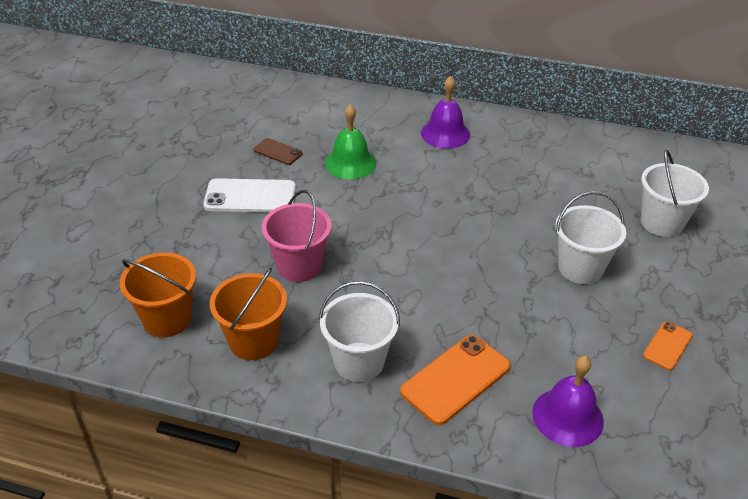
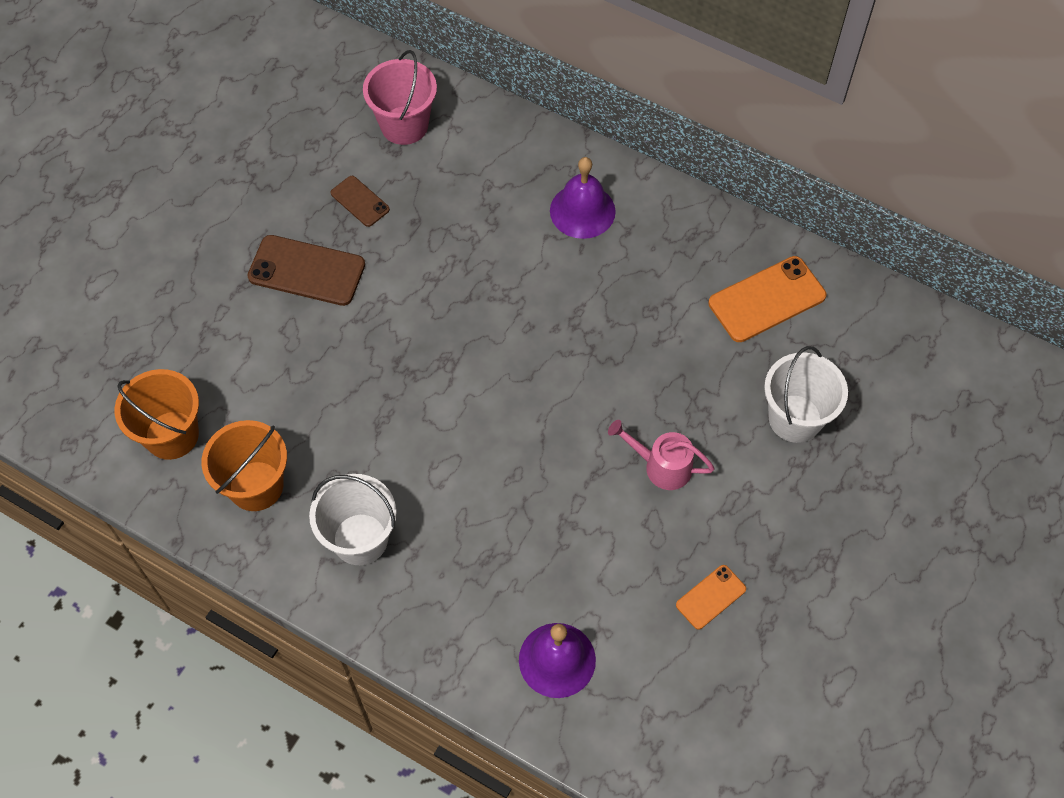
camera: 15 degrees right, 20 degrees up
white phone [203,178,296,212] -> brown phone [247,235,365,306]
pink bucket [261,190,332,282] -> pink bucket moved to [363,50,437,145]
green bell [325,104,377,179] -> none
orange phone [400,335,511,425] -> orange phone moved to [708,256,826,342]
white bucket [555,191,626,284] -> pink watering can [608,420,715,490]

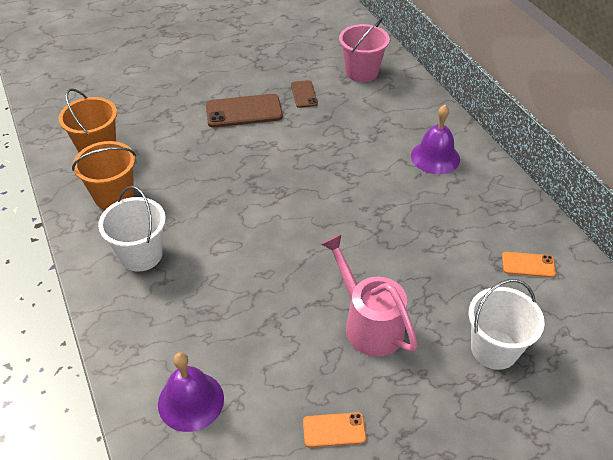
camera: 35 degrees right, 15 degrees down
brown phone [247,235,365,306] -> brown phone turned 60 degrees counterclockwise [206,94,283,127]
pink watering can [608,420,715,490] -> pink watering can [321,234,418,357], size x1.52
orange phone [708,256,826,342] -> orange phone [502,252,556,278], size x0.56

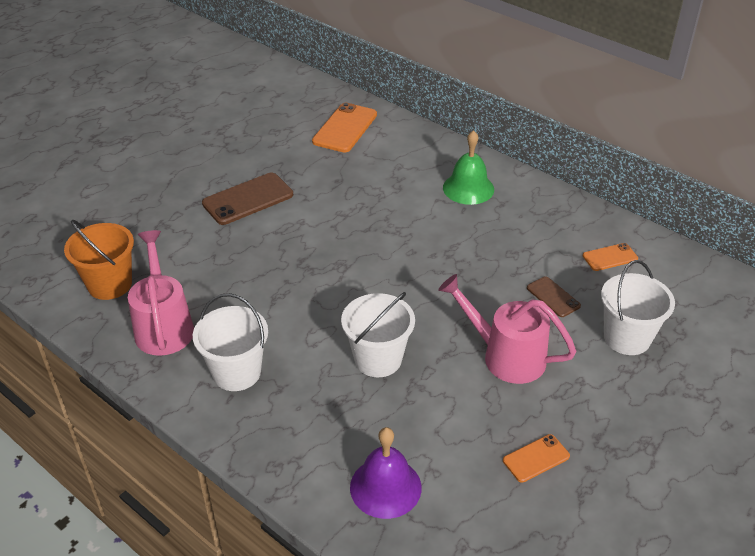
camera: 25 degrees left, 5 degrees down
orange bucket [72,141,136,210] -> pink watering can [128,230,194,356]
brown phone [291,80,318,108] -> brown phone moved to [527,276,581,317]
pink bucket [339,17,390,82] -> orange phone [312,103,377,153]
purple bell [411,105,460,174] -> green bell [443,130,494,205]
none -> white bucket [341,292,415,377]

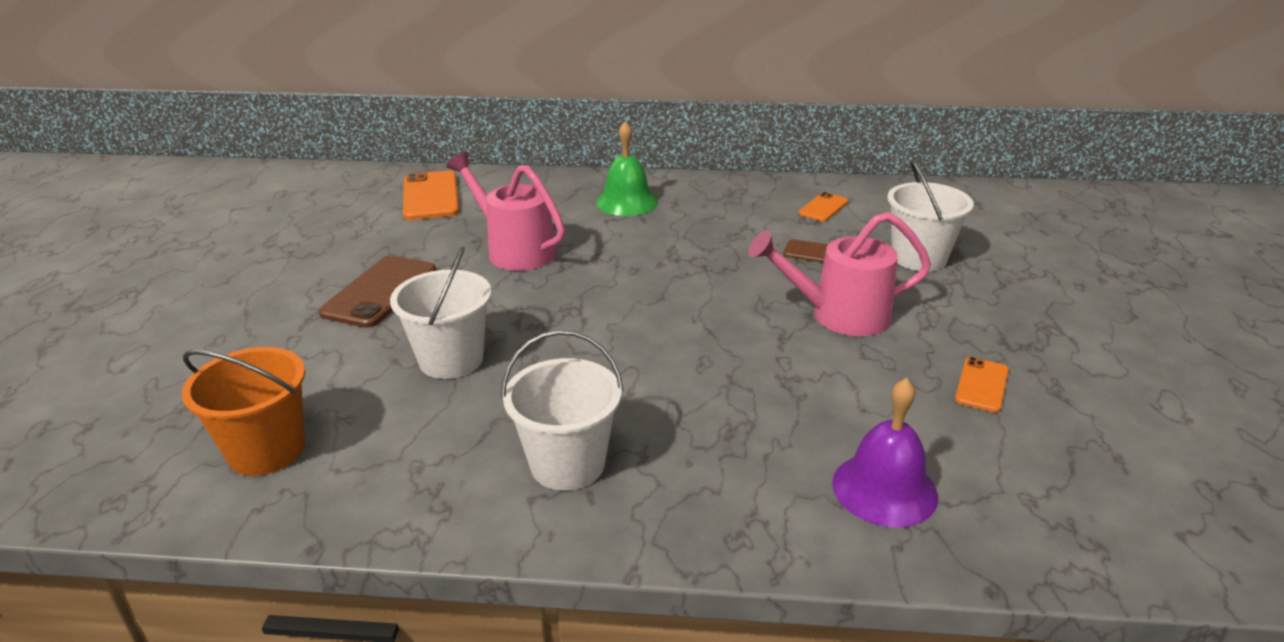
camera: 35 degrees left, 10 degrees down
pink watering can [128,230,194,356] -> pink watering can moved to [446,152,565,271]
white bucket [341,292,415,377] -> white bucket moved to [390,247,492,379]

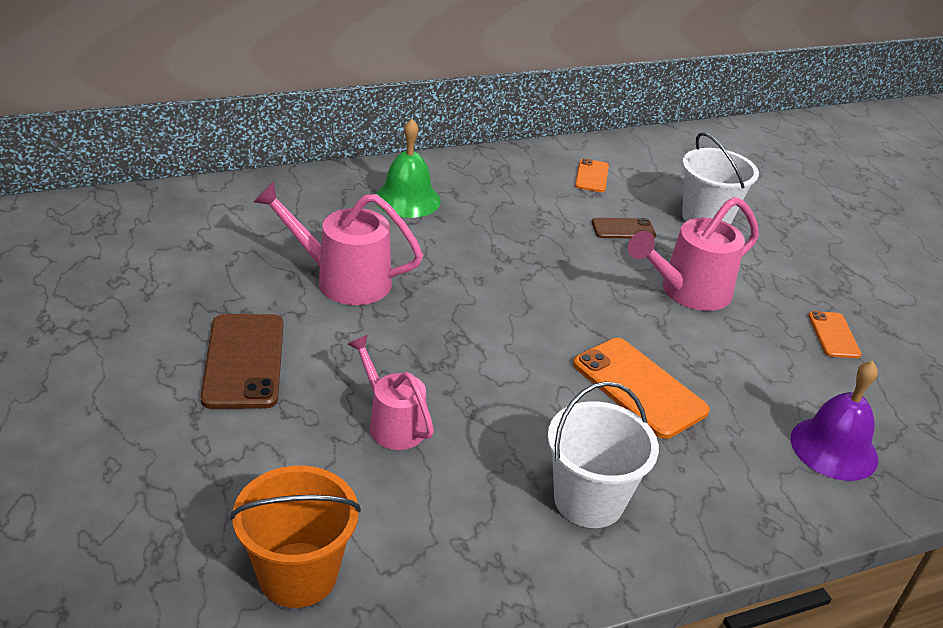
camera: 30 degrees left, 5 degrees up
white bucket [390,247,492,379] -> pink watering can [348,335,434,450]
orange phone [403,171,459,220] -> orange phone moved to [573,338,710,439]

